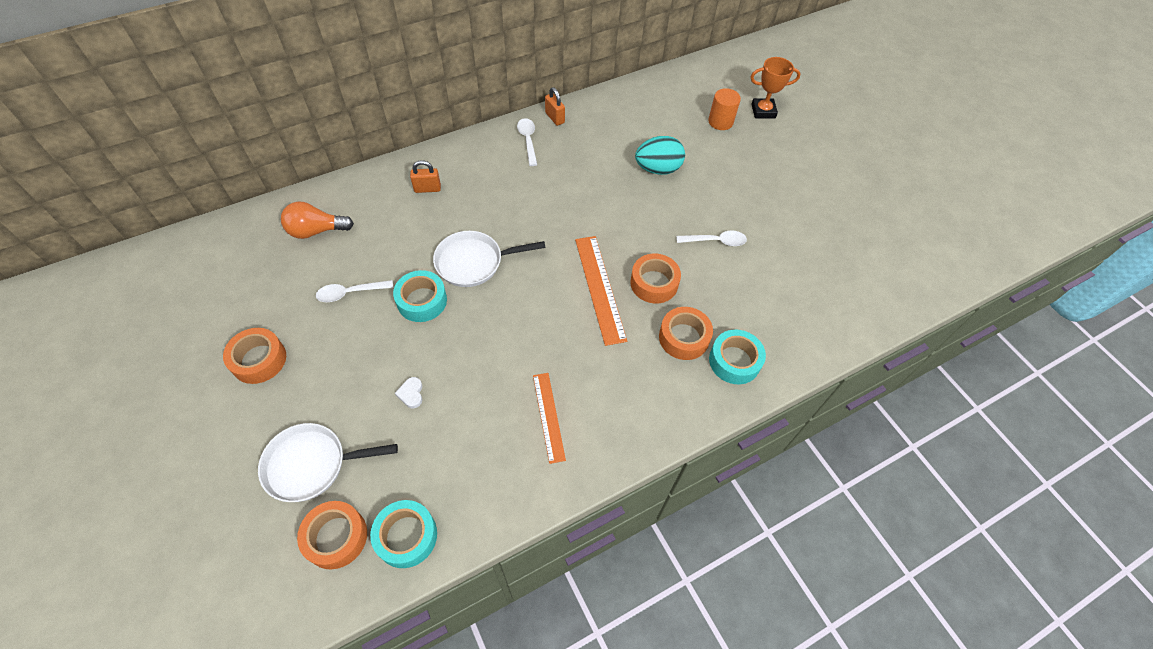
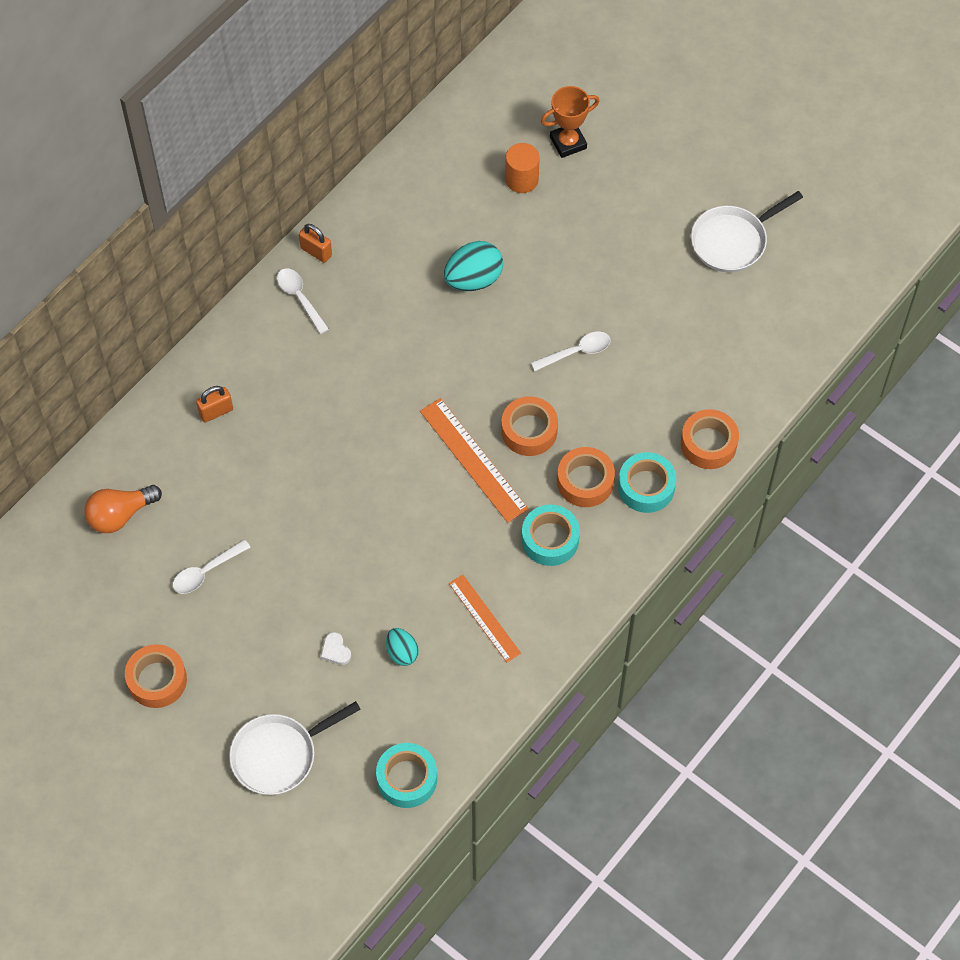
camera: 20 degrees left, 5 degrees up
orange tape [297,501,367,569] -> orange tape moved to [681,409,739,469]
turquoise tape [393,270,447,322] -> turquoise tape moved to [522,505,580,566]
white pan [433,231,546,287] -> white pan moved to [691,191,803,272]
none -> turquoise egg [386,628,418,666]

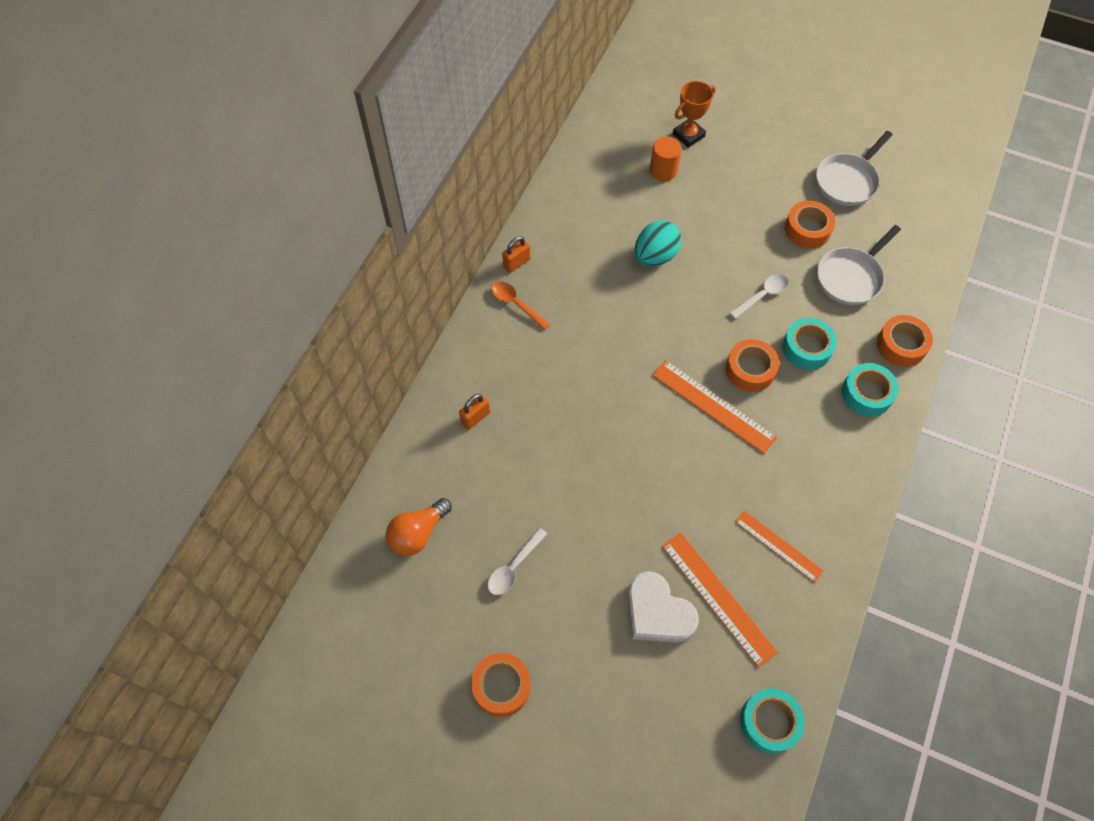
camera: 15 degrees left, 0 degrees up
white pan [229,701,361,795] -> white pan moved to [817,225,901,305]
white spoon [277,268,329,334] -> orange spoon [491,281,550,330]
orange padlock [299,224,332,263] -> orange padlock turned 60 degrees counterclockwise [502,236,530,273]
white heart [321,632,351,665] -> white heart [628,571,699,643], size x2.35
turquoise egg [386,628,418,666] -> orange ruler [662,533,778,668]
turquoise tape [522,505,580,566] -> turquoise tape moved to [783,318,837,370]
orange tape [557,447,615,507] -> orange tape moved to [785,201,835,249]

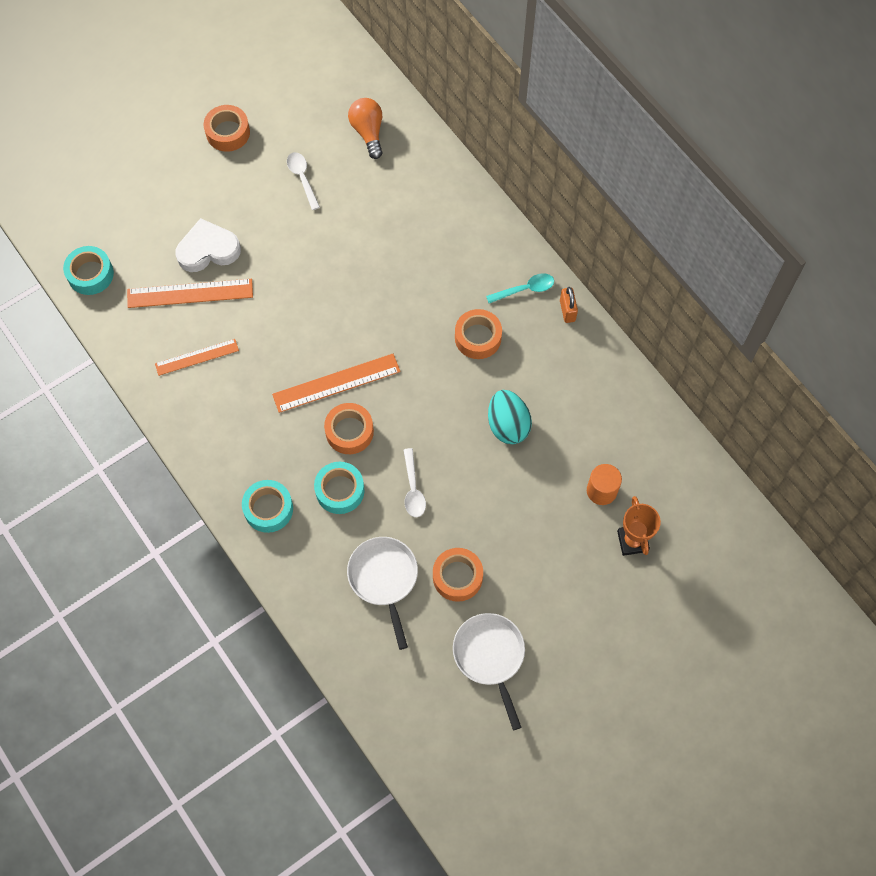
camera: 120 degrees right, 5 degrees up
orange padlock [459,394,490,430] -> none
orange spoon [491,281,550,330] -> turquoise spoon [486,273,554,303]
orange tape [877,315,933,367] -> orange tape moved to [455,309,502,359]

